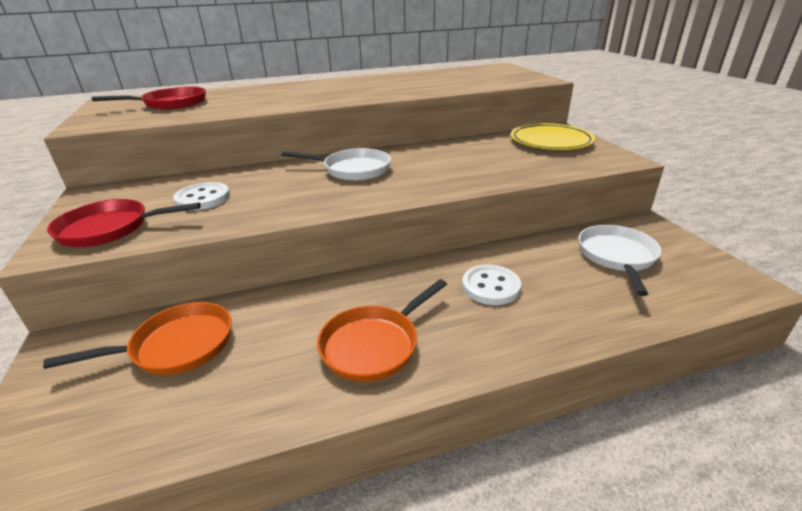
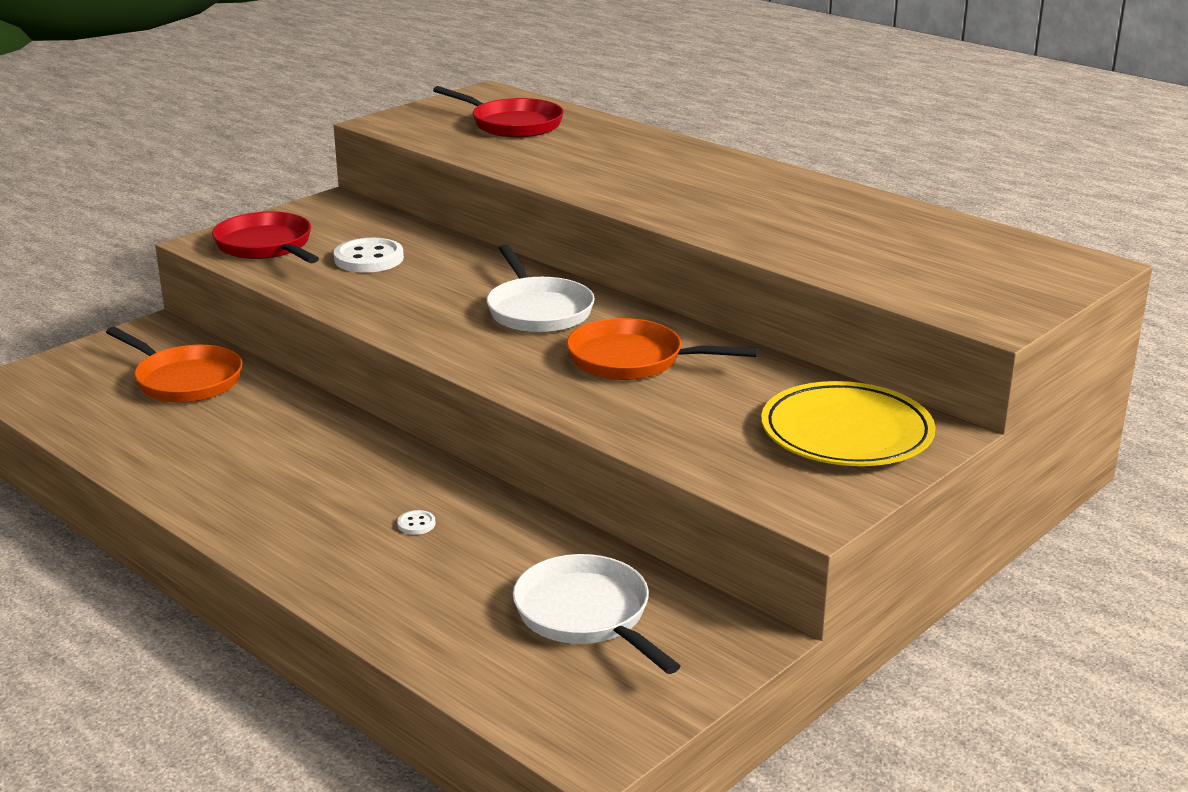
camera: 60 degrees right, 5 degrees down
orange pan [317,279,447,382] -> orange pan moved to [567,318,759,380]
white button [462,265,521,305] -> white button [397,510,435,535], size x0.44
white pan [579,225,661,296] -> white pan turned 105 degrees counterclockwise [513,554,681,674]

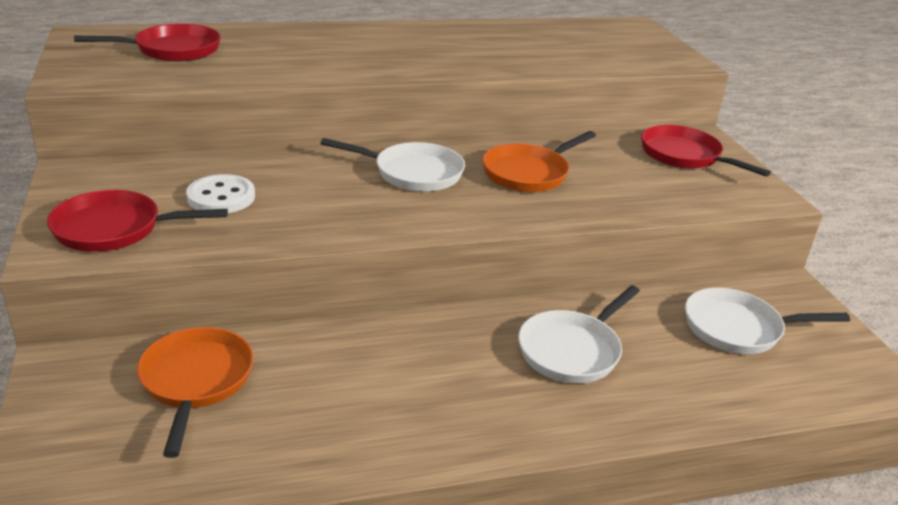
camera: 60 degrees left, 5 degrees up
orange pan [106,327,243,403] -> orange pan turned 75 degrees counterclockwise [137,327,253,458]
white button [397,510,435,535] -> white pan [518,285,640,383]
yellow plate [761,381,936,466] -> red pan [641,125,771,177]

